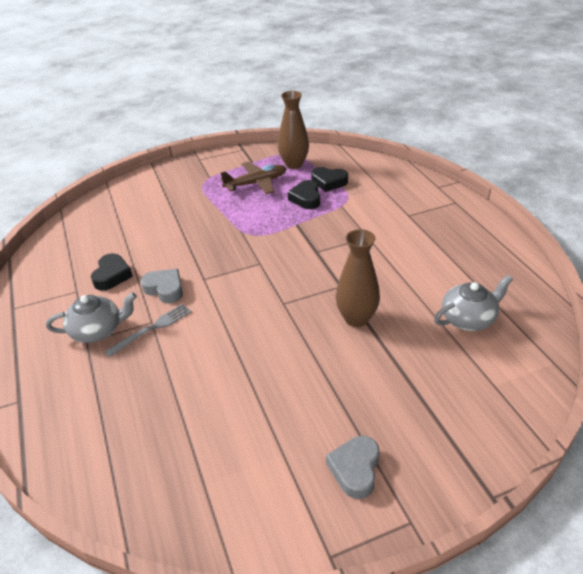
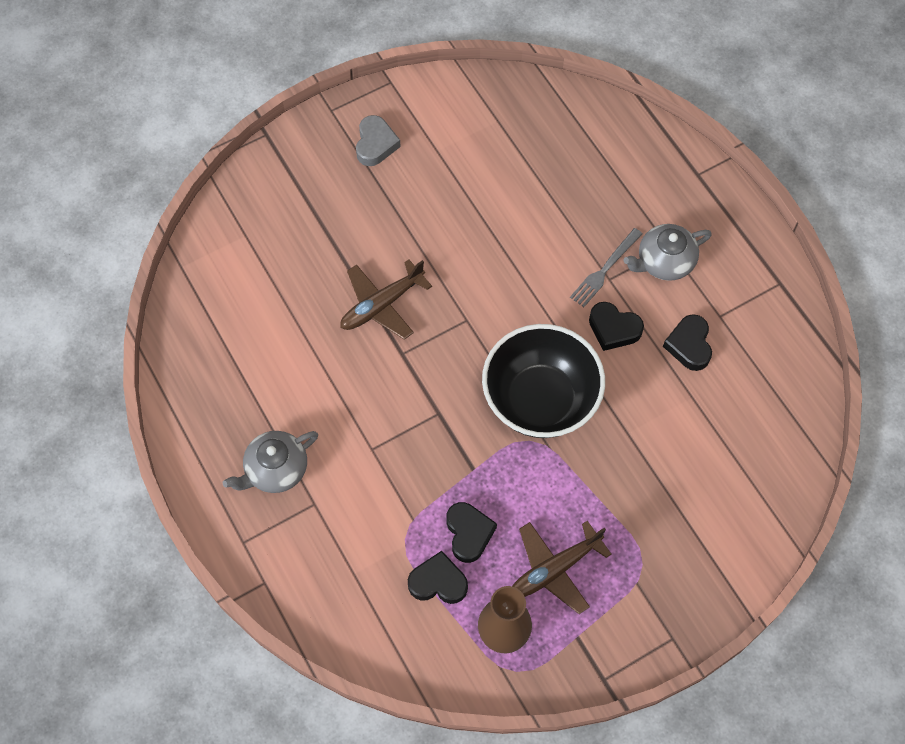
camera: 170 degrees right, 25 degrees up
grey heart [141,269,183,303] -> black heart [589,302,644,351]
brown vase [336,229,380,327] -> brown plane [340,260,432,339]
grey teapot [434,275,513,331] -> grey teapot moved to [223,431,318,493]
none -> black bowl [482,324,605,438]

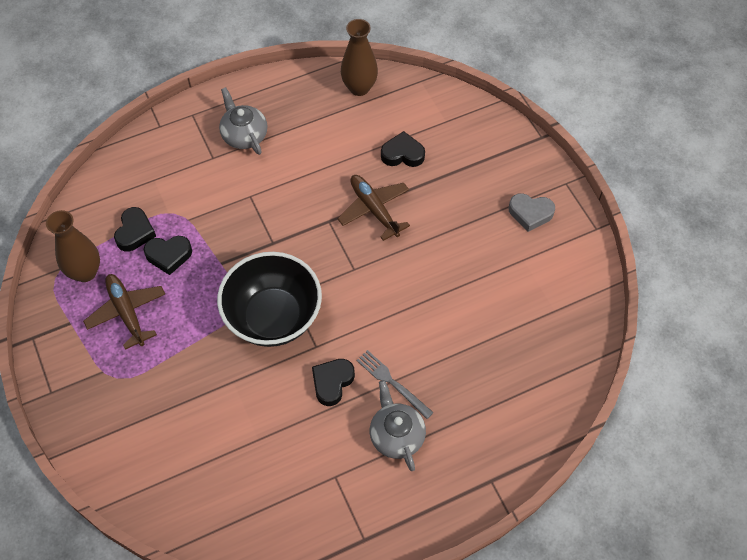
camera: 95 degrees right, 5 degrees down
black heart [663,314,712,371] -> black heart moved to [381,131,425,167]
none -> brown vase [341,19,378,96]

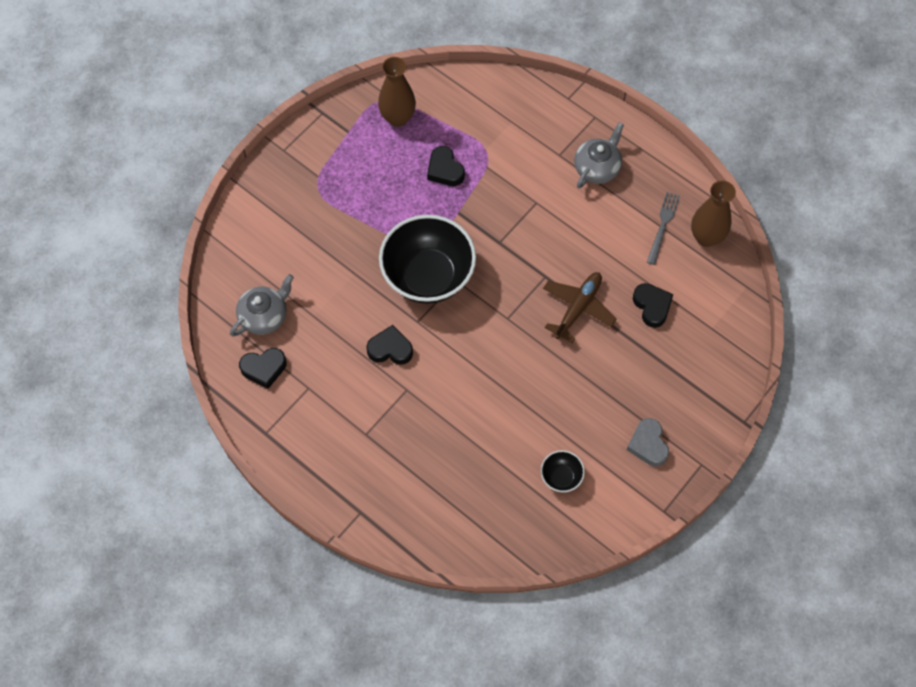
camera: 65 degrees right, 5 degrees up
brown plane [83,274,165,350] -> none
black heart [114,207,156,252] -> black heart moved to [239,348,287,389]
grey fork [357,350,434,419] -> grey fork moved to [647,192,680,265]
grey teapot [370,380,426,471] -> grey teapot moved to [230,274,294,337]
none -> black bowl [541,450,585,492]

